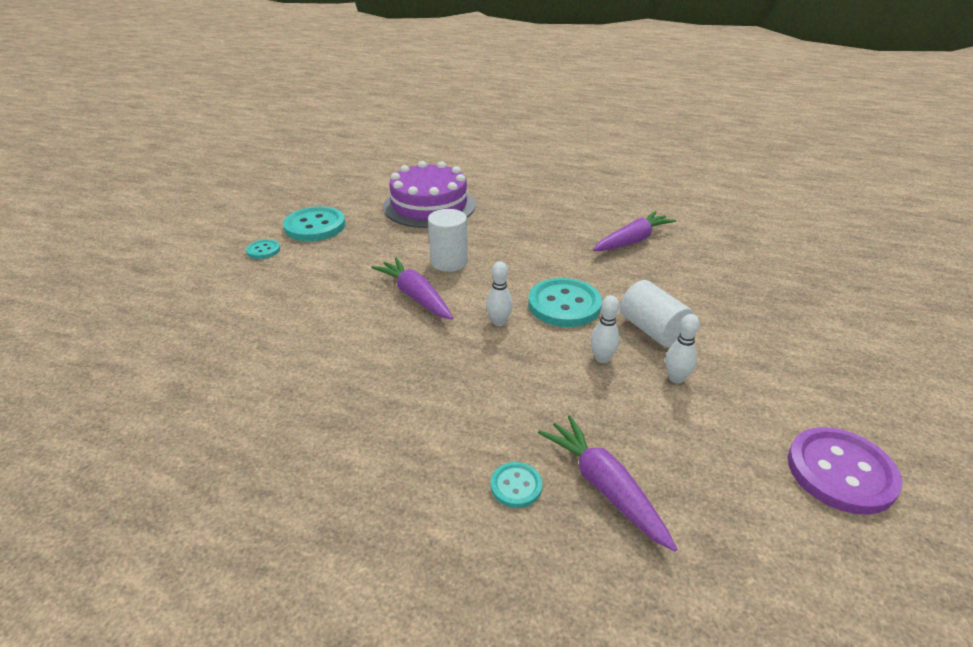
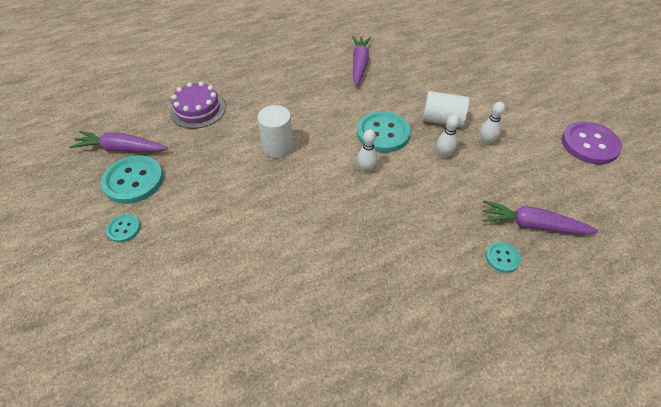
camera: 45 degrees left, 15 degrees up
purple carrot [371,257,453,320] -> purple carrot moved to [69,131,168,152]
purple cake [383,161,476,228] -> purple cake [170,82,225,129], size x0.66

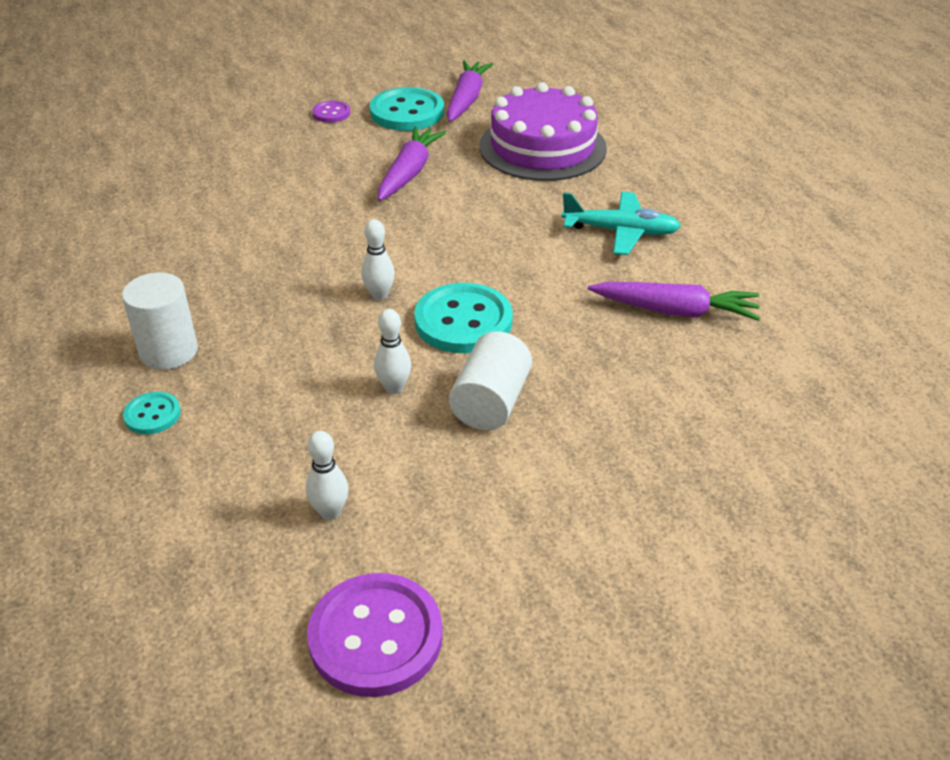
camera: 95 degrees right, 10 degrees down
turquoise button [106,214,140,243] -> purple button [312,101,350,123]
purple cake [170,82,225,129] -> purple cake [479,82,607,181], size x1.52
white cylinder [257,105,294,158] -> white cylinder moved to [122,272,198,370]
white bowling pin [480,102,505,146] -> white bowling pin moved to [306,431,349,520]
purple carrot [482,200,599,235] -> purple carrot moved to [378,126,447,201]
none -> turquoise plane [561,192,681,255]

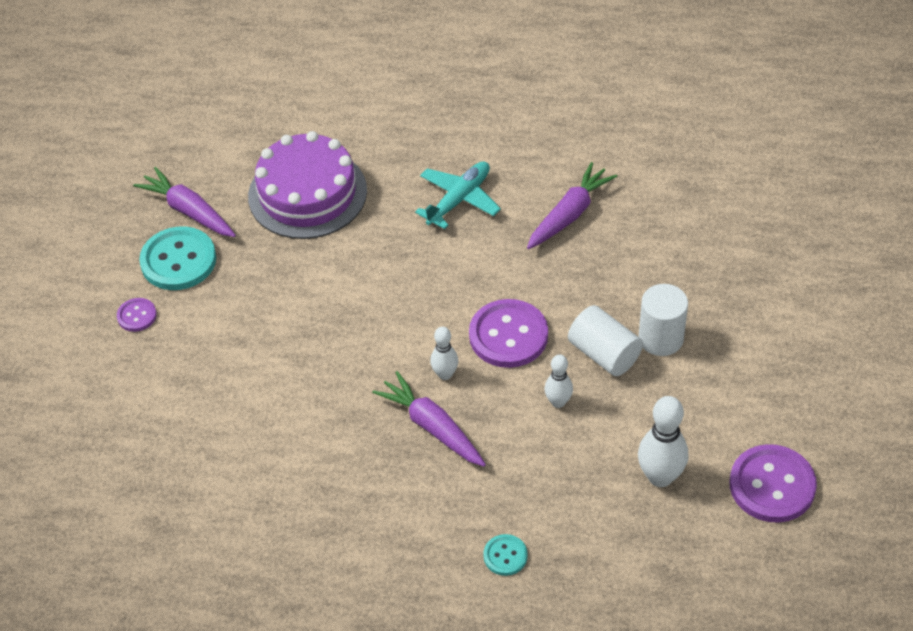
camera: 60 degrees left, 10 degrees up
white cylinder [122,272,198,370] -> white cylinder moved to [638,284,688,356]
white bowling pin [306,431,349,520] -> white bowling pin [638,396,688,487], size x1.69
purple carrot [378,126,447,201] -> purple carrot moved to [372,371,486,467]
turquoise button [414,283,513,353] -> purple button [469,299,548,368]

